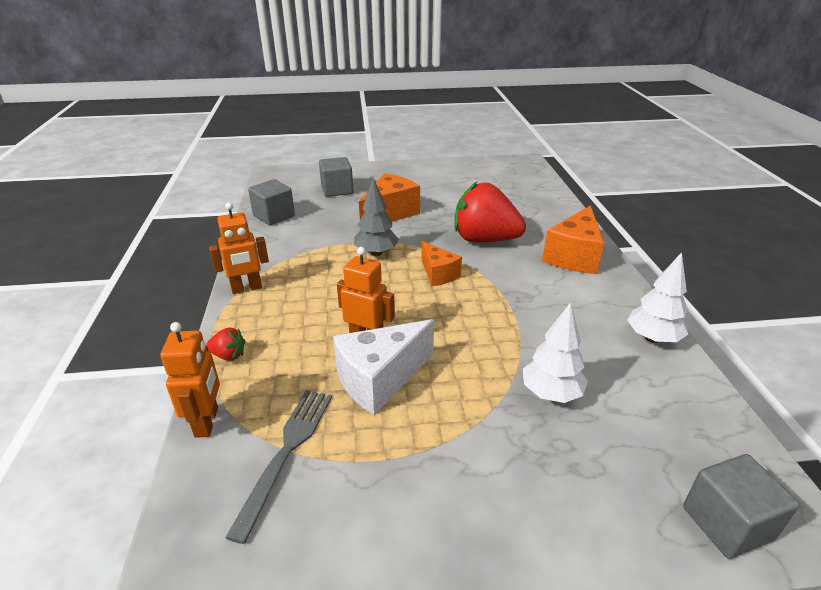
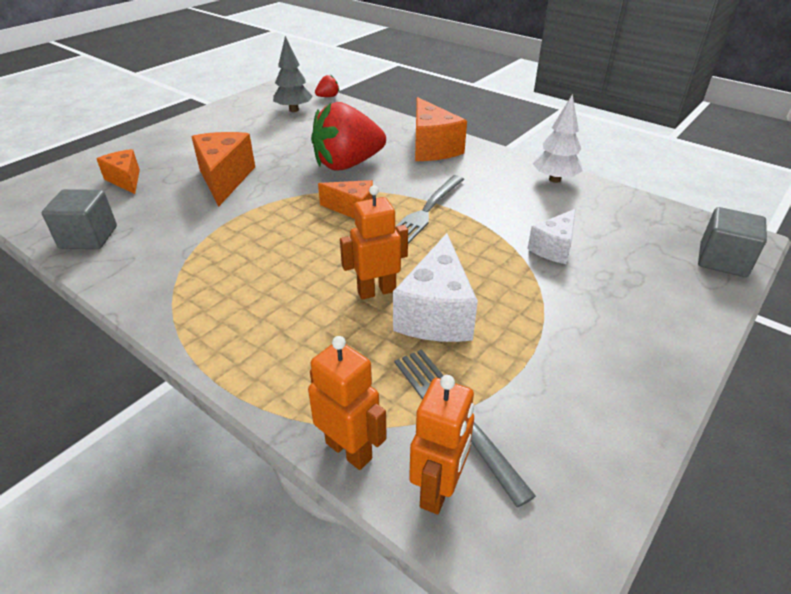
camera: 45 degrees left, 5 degrees up
red strawberry [206,328,246,361] -> red strawberry moved to [315,74,340,97]
orange robot [209,203,269,294] -> orange robot moved to [409,375,474,514]
grey cube [319,157,353,197] -> orange cheese [97,149,140,194]
grey tree [354,178,399,256] -> grey tree moved to [273,36,313,112]
white tree [523,302,588,403] -> white cheese [527,209,576,264]
none -> grey fork [397,175,464,244]

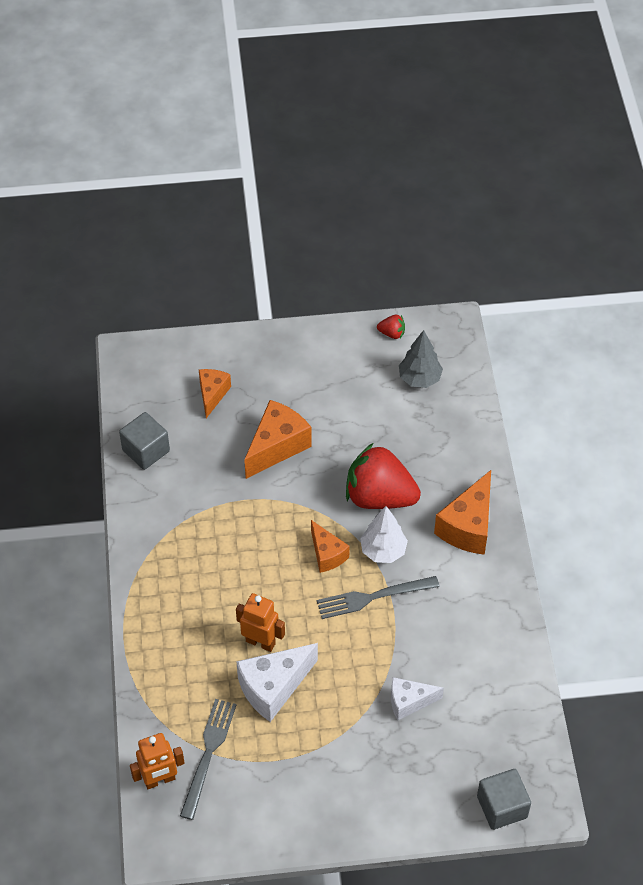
camera: 45 degrees right, 15 degrees up
orange robot [308,336,387,470] -> none
red strawberry [315,74,340,97] -> red strawberry moved to [377,315,405,339]
white tree [533,94,583,183] -> white tree moved to [360,506,408,563]

